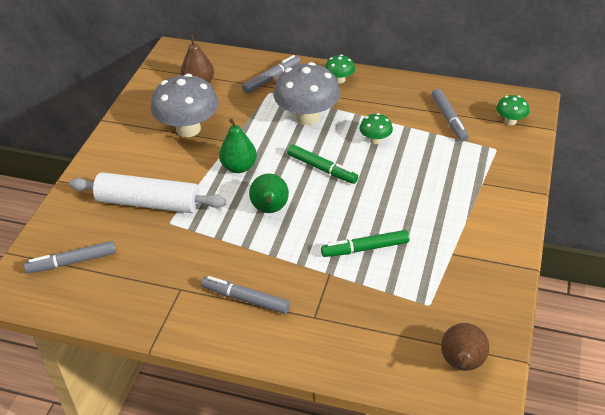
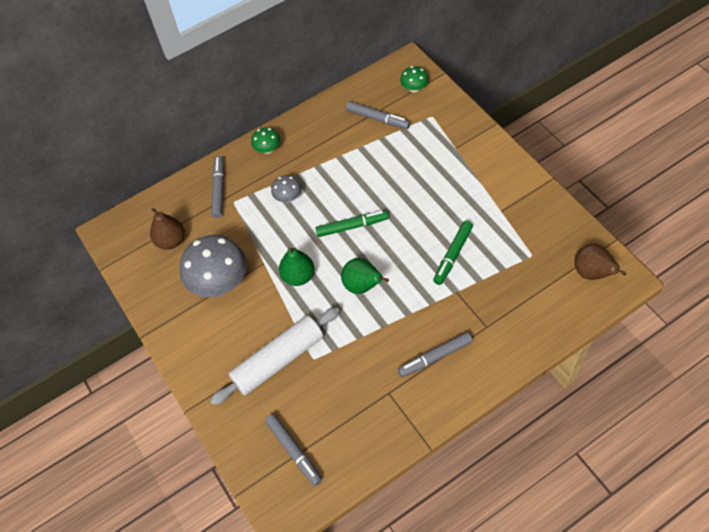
camera: 45 degrees left, 15 degrees up
grey marker [24,241,116,273] -> grey marker turned 60 degrees counterclockwise [265,414,322,486]
grey mushroom [273,62,341,125] -> grey mushroom [271,175,301,202], size x0.48
green mushroom [360,113,393,144] -> none

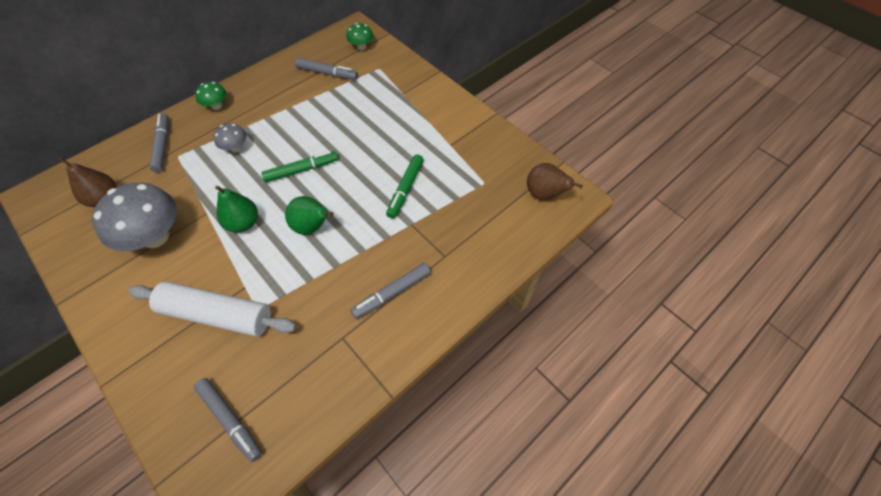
camera: 15 degrees left, 0 degrees up
white rolling pin [210,307,340,405] -> white rolling pin turned 60 degrees clockwise [128,282,296,336]

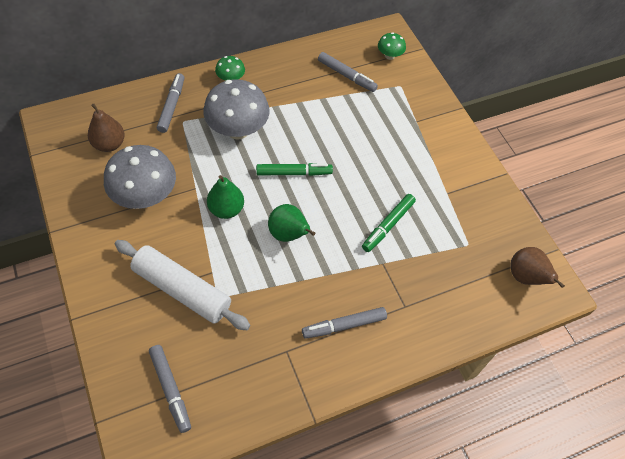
camera: 15 degrees right, 0 degrees up
grey mushroom [214,123,246,153] -> grey mushroom [203,79,270,140], size x2.07

